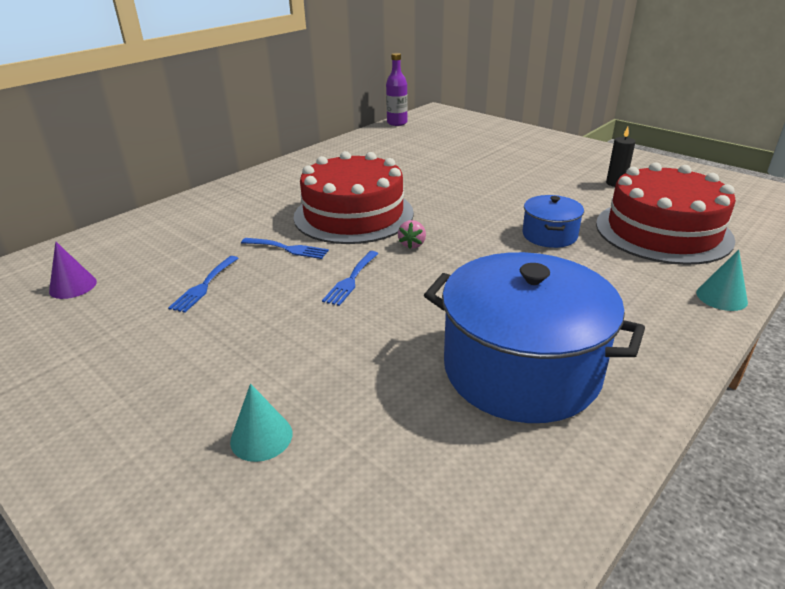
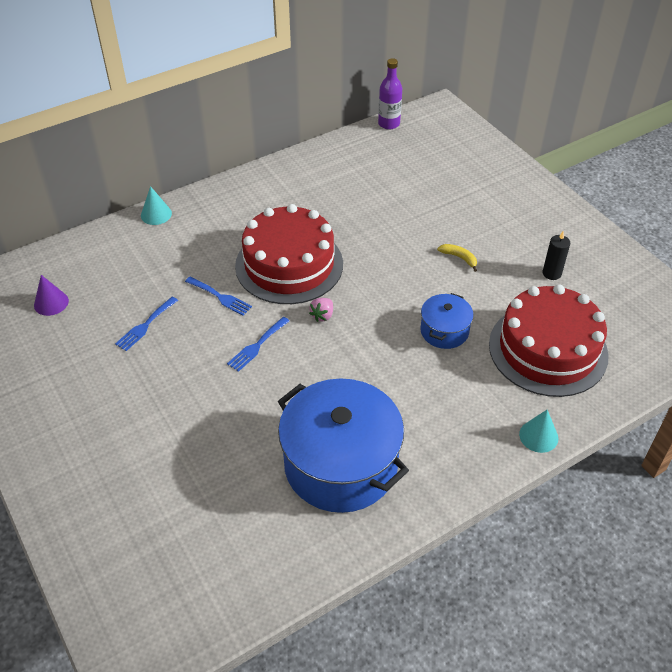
camera: 15 degrees right, 15 degrees up
turquoise cone [230,383,292,462] -> turquoise cone moved to [141,186,172,225]
none -> yellow banana [437,244,477,272]

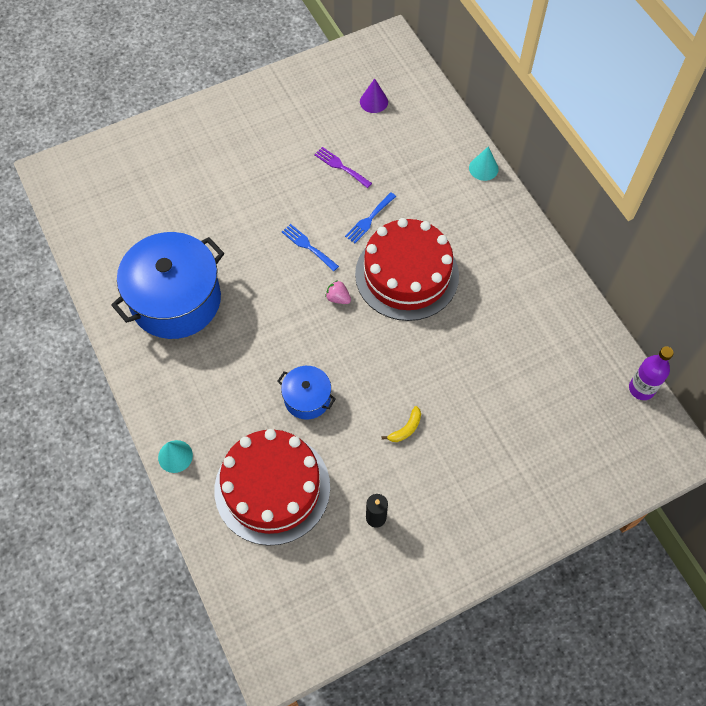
camera: 95 degrees right, 15 degrees up
blue fork [115,297,178,351] -> purple fork [314,147,372,188]

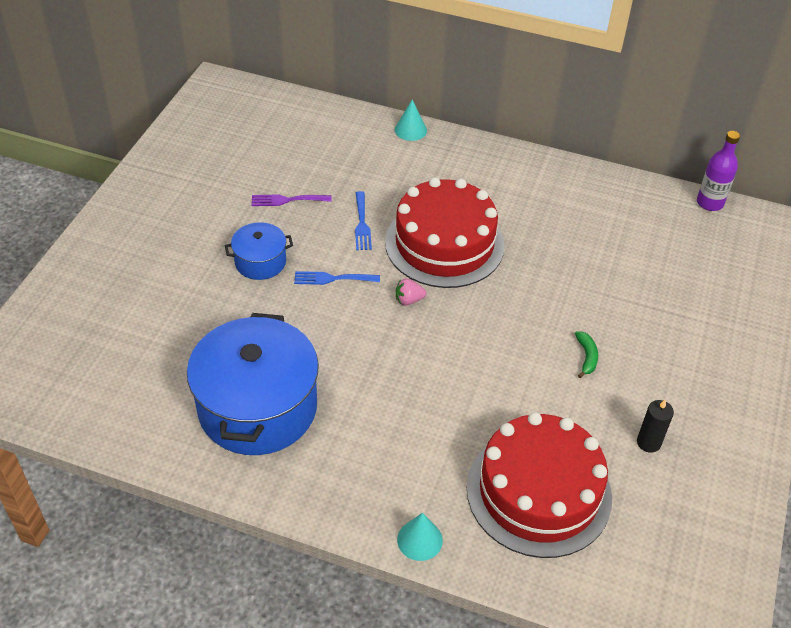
camera: 45 degrees left, 15 degrees down
blue pot [277,366,336,419] -> blue pot moved to [225,222,293,280]
purple cone [360,78,388,113] -> none
yellow banana [382,406,421,442] -> green banana [575,331,598,378]

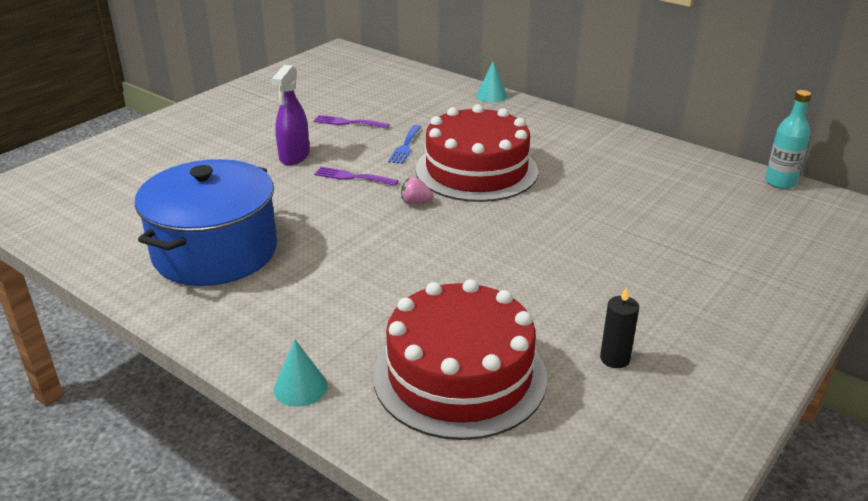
camera: 20 degrees right, 15 degrees down
blue pot [225,222,293,280] -> purple spray bottle [271,65,310,165]
blue fork [294,271,380,285] -> purple fork [314,167,398,186]
green banana [575,331,598,378] -> none
purple bottle [697,131,740,211] -> turquoise bottle [765,90,811,189]

